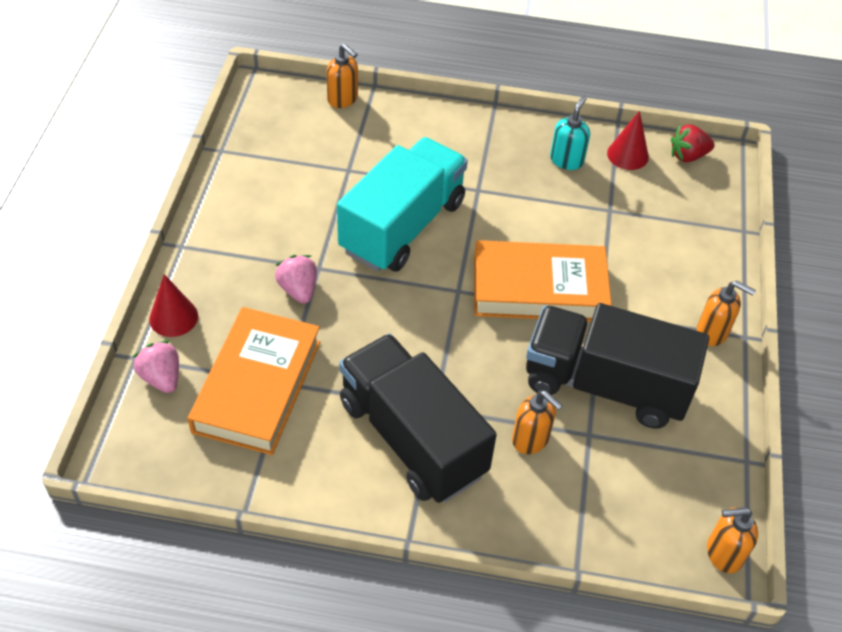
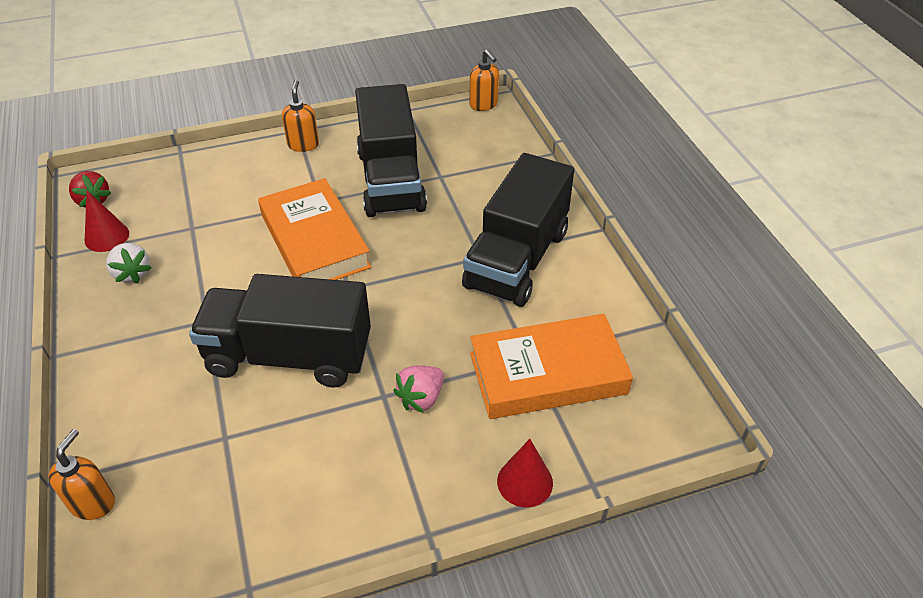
camera: 115 degrees left, 5 degrees down
pink strawberry [133,340,179,393] -> none
turquoise truck [337,137,468,272] -> black truck [189,274,371,387]
orange soap dispenser [512,391,563,454] -> none
turquoise soap dispenser [550,96,590,170] -> white strawberry [106,243,151,284]

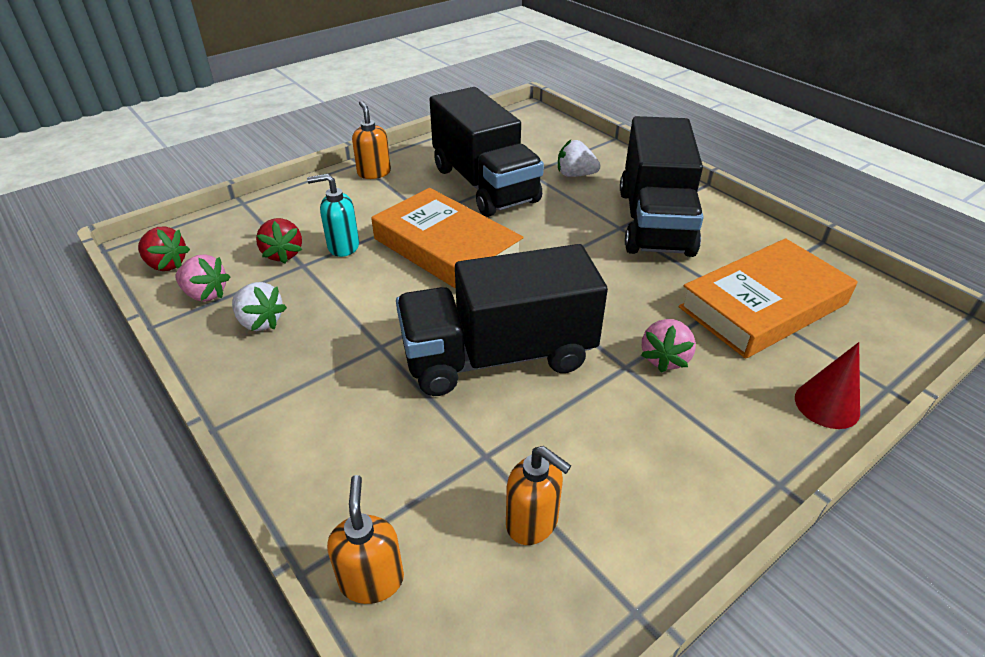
camera: 20 degrees left, 5 degrees down
red cone [85,190,129,252] -> pink strawberry [175,254,230,302]
orange soap dispenser [470,49,499,111] -> orange soap dispenser moved to [506,446,571,545]
none -> red strawberry [256,218,302,264]
none -> turquoise soap dispenser [307,174,359,257]
none -> white strawberry [558,140,601,177]

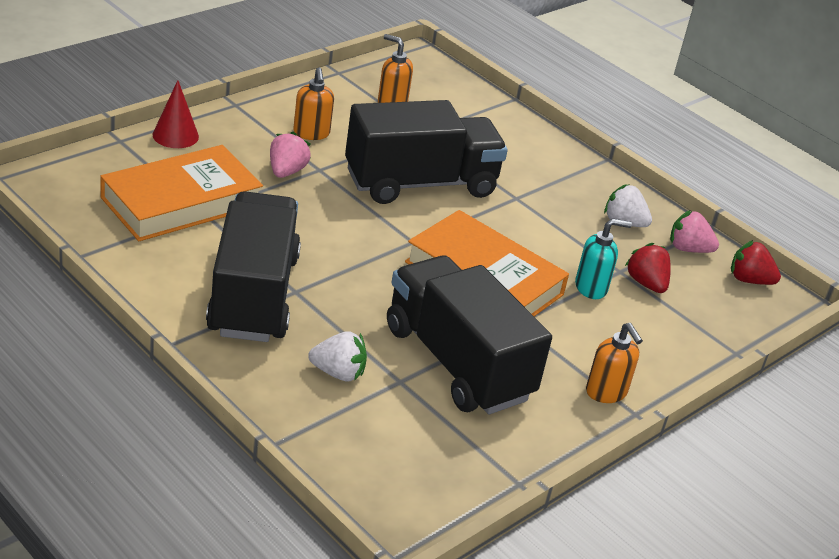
camera: 170 degrees right, 5 degrees down
orange soap dispenser [327,475,404,604] -> orange soap dispenser moved to [293,68,334,140]

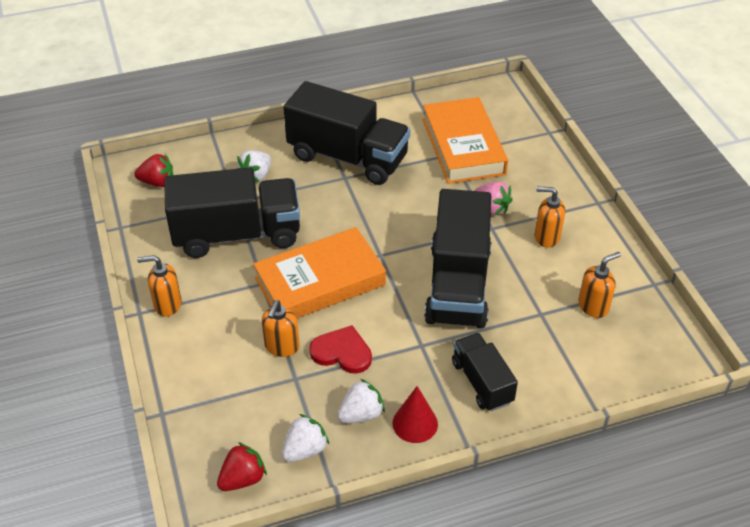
camera: 120 degrees right, 10 degrees up
red cone [153,80,199,148] -> red cone moved to [393,386,438,443]
turquoise soap dispenser [575,218,632,299] -> orange soap dispenser [262,300,300,357]
red strawberry [625,243,671,293] -> red strawberry moved to [134,154,173,187]
pink strawberry [670,210,719,253] -> white strawberry [282,414,329,462]
none -> red heart [309,325,372,374]
none -> black truck [452,333,518,411]

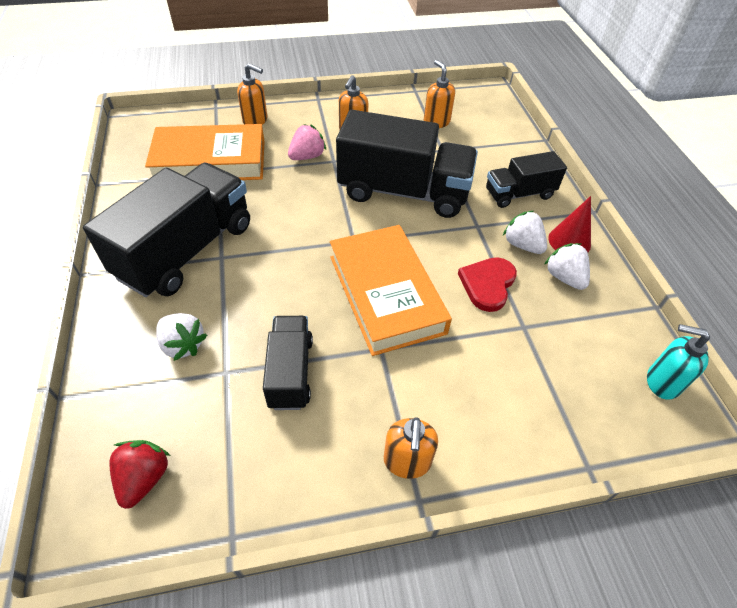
camera: 85 degrees left, 5 degrees up
black truck [164,167,300,258] -> black truck [263,316,313,410], size x0.55
red strawberry [217,442,267,491] -> turquoise soap dispenser [647,324,710,399]
orange soap dispenser [262,300,300,357] -> orange soap dispenser moved to [237,63,267,125]
white strawberry [282,414,329,462] -> white strawberry moved to [503,211,547,254]

